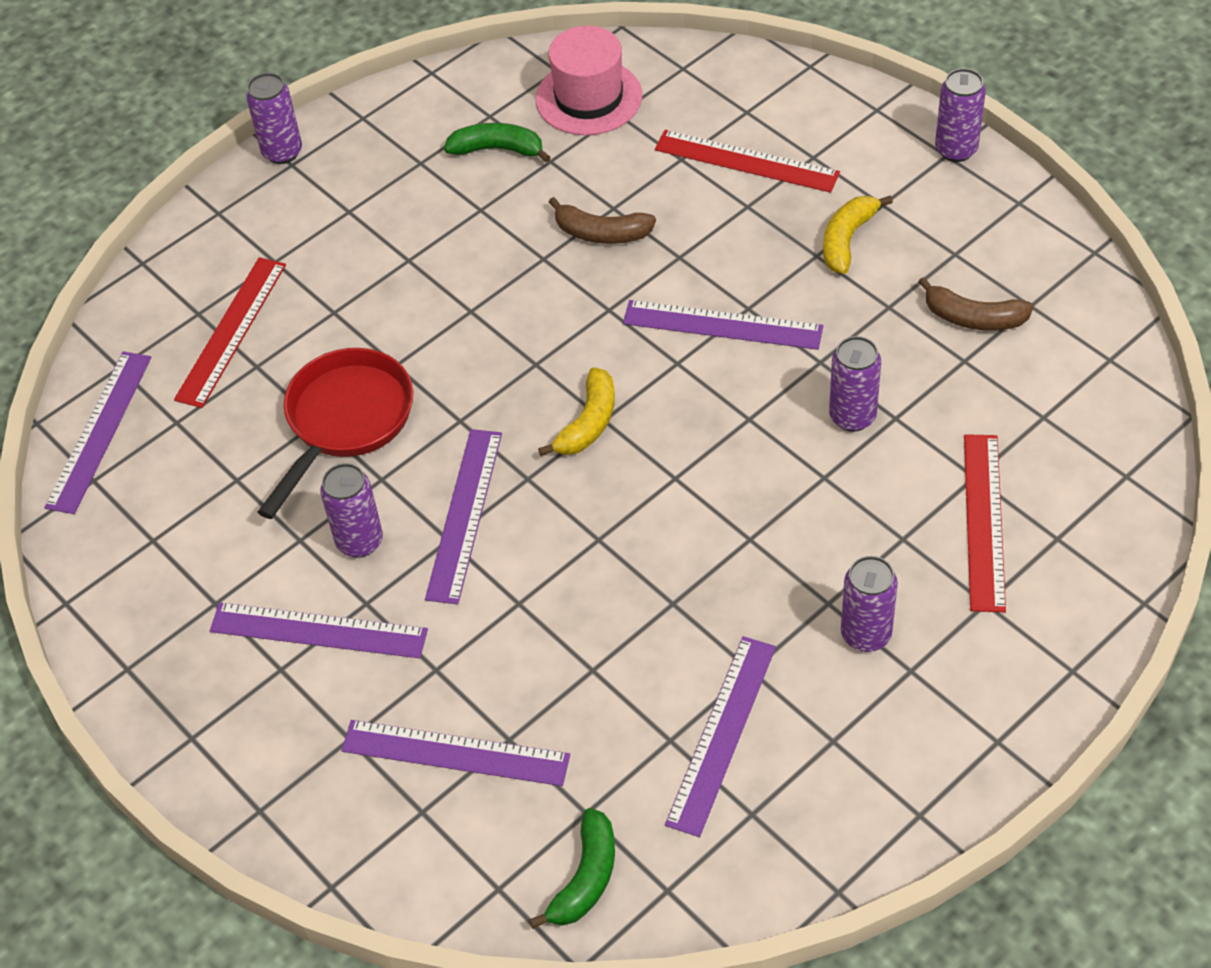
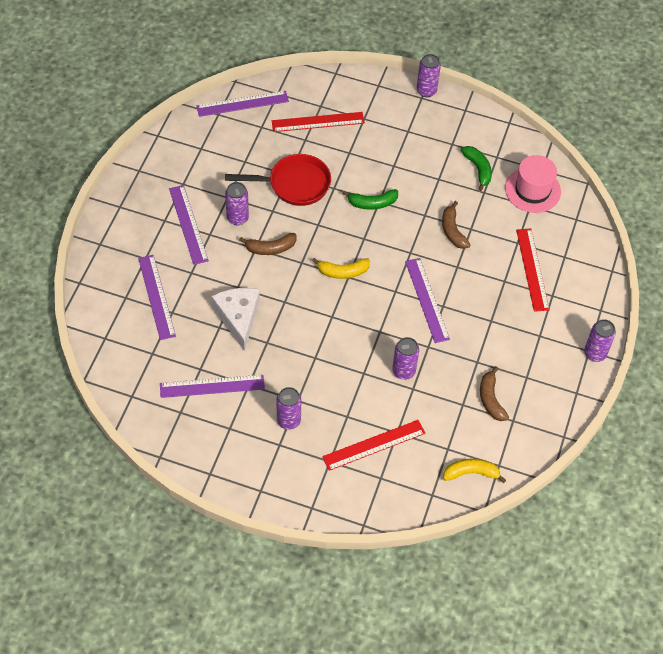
camera: 55 degrees right, 5 degrees up
purple ruler [425,429,502,604] -> brown banana [239,233,296,255]
green banana [529,808,615,929] -> green banana moved to [342,189,398,210]
yellow banana [823,195,893,274] -> yellow banana moved to [443,459,506,483]
none -> white cheese [211,288,260,351]

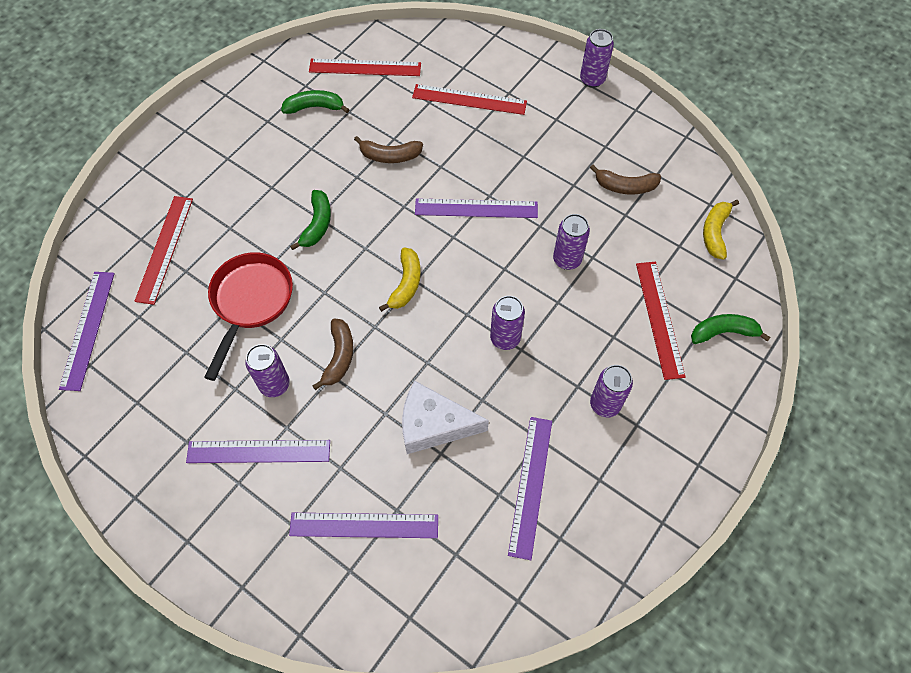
camera: 70 degrees left, 5 degrees up
purple can [417,54,441,97] -> purple can moved to [490,296,525,350]
pink hat [505,155,561,213] -> red ruler [309,59,421,76]
none -> green banana [691,314,771,344]

